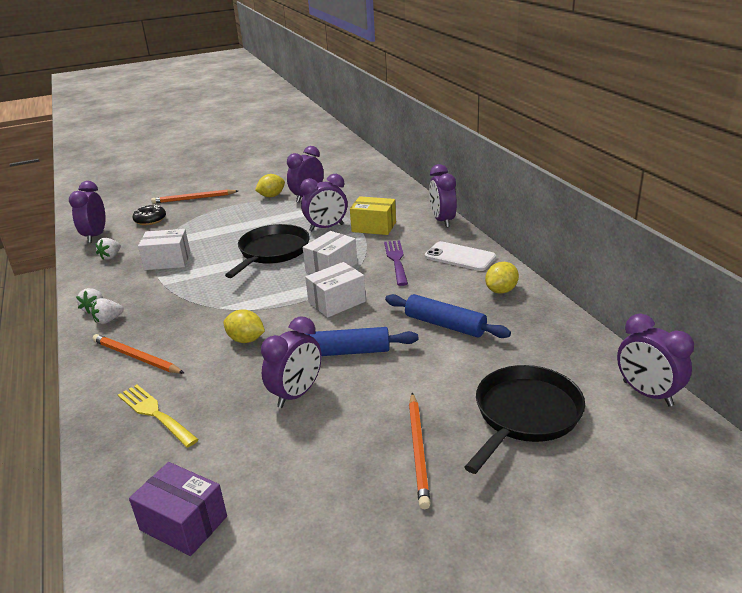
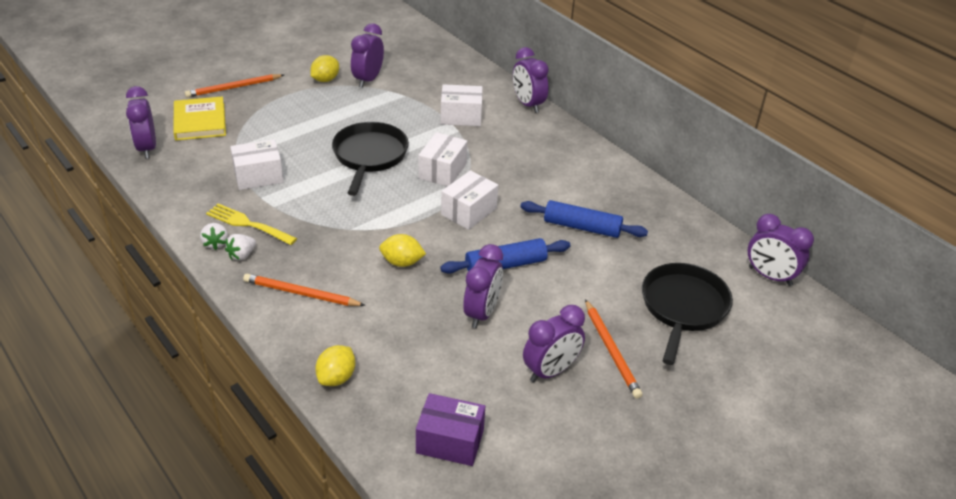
camera: 20 degrees left, 10 degrees up
white strawberry [95,238,121,260] -> none
yellow fork [118,385,199,448] -> yellow fork moved to [206,204,297,245]
black donut [132,204,166,225] -> yellow book [173,96,226,141]
purple clock [300,174,348,231] -> purple clock moved to [523,305,585,382]
yellow box [350,196,396,235] -> white box [441,84,483,126]
purple fork [384,240,408,286] -> none
white phone [425,241,496,271] -> none
yellow lemon [485,262,519,293] -> yellow lemon moved to [315,345,355,386]

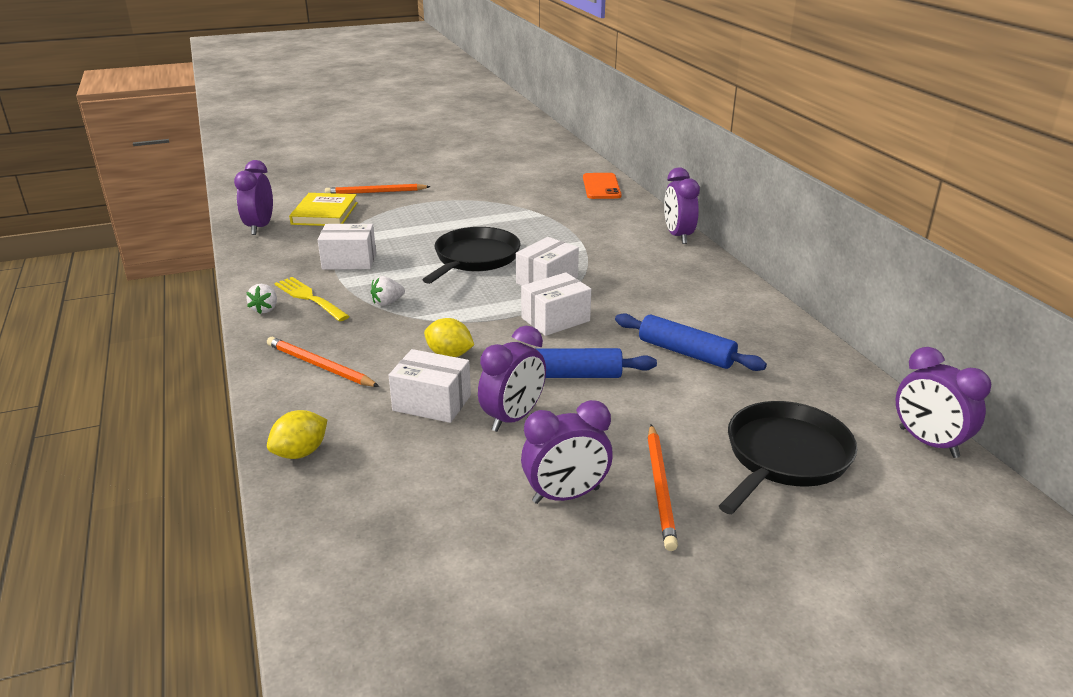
camera: 20 degrees right, 10 degrees down
white strawberry [225,234,256,261] -> white strawberry moved to [371,276,405,306]
yellow lemon [310,55,339,82] -> none
purple clock [351,23,384,88] -> none
purple box [416,393,485,466] -> none
white box [441,84,483,126] -> white box moved to [389,349,471,423]
none -> orange phone [583,173,621,199]

